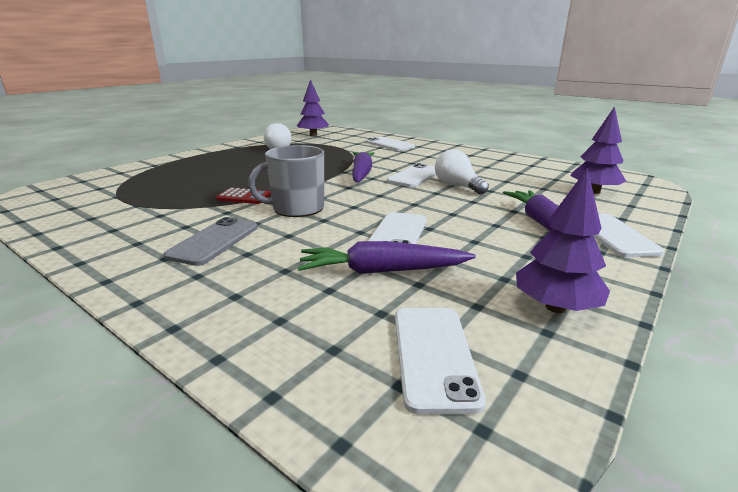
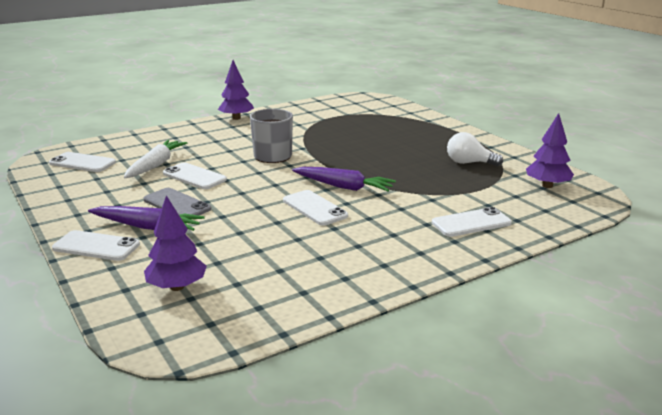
camera: 110 degrees right, 0 degrees up
grey phone [163,217,258,266] -> grey phone moved to [144,188,211,216]
red calculator [216,188,271,204] -> none
purple carrot [298,241,476,274] -> white carrot [124,140,187,178]
white light bulb [435,149,489,195] -> none
purple tree [516,168,610,313] -> purple tree moved to [218,60,254,120]

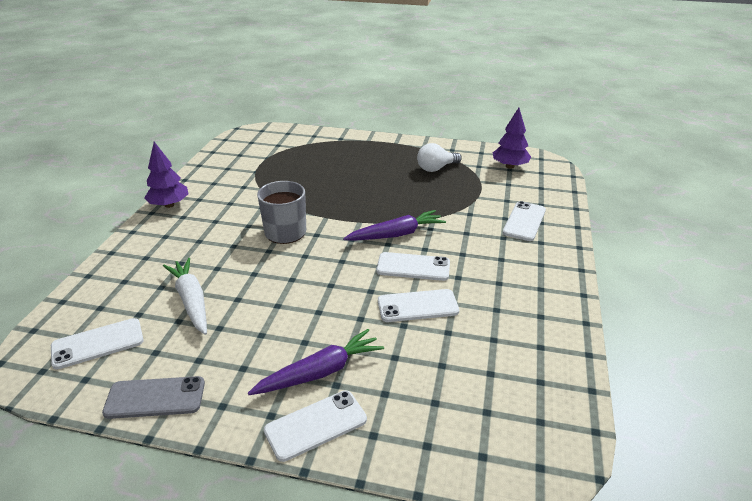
camera: 45 degrees left, 10 degrees up
grey phone [144,188,211,216] -> grey phone moved to [102,376,205,419]
purple tree [144,195,207,291] -> none
white phone [163,163,227,189] -> white phone moved to [378,289,459,322]

